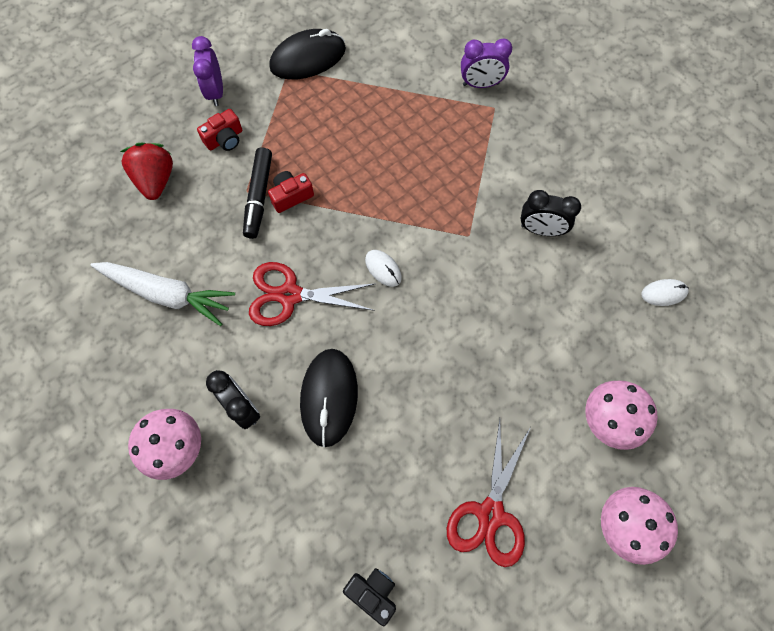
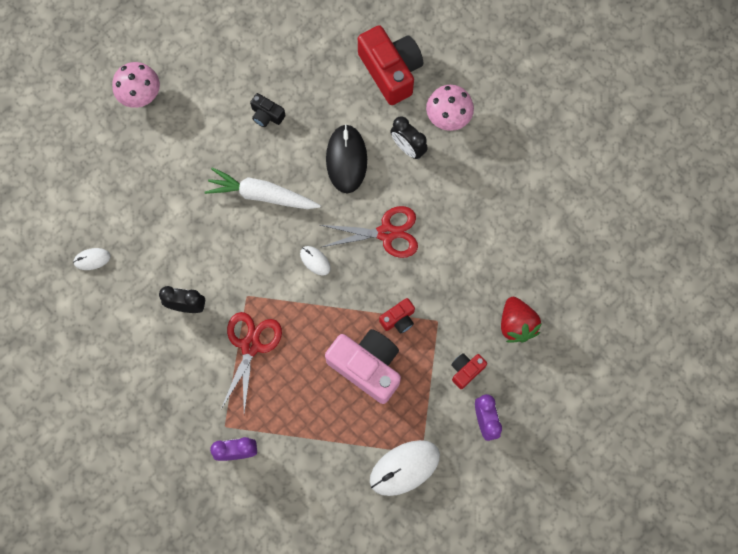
camera: 175 degrees right, 5 degrees up
white carrot [91,262,235,326] -> white carrot moved to [205,167,321,209]
black marker [243,147,272,239] -> none
black mouse [269,29,346,80] -> white mouse [370,440,440,496]
black camera [343,568,396,626] -> black camera moved to [250,93,286,127]
red scissors [447,419,531,567] -> red scissors moved to [221,312,282,413]
pink mushroom [585,380,658,450] -> none
none -> pink camera [325,329,401,404]
none -> red camera [358,25,423,105]

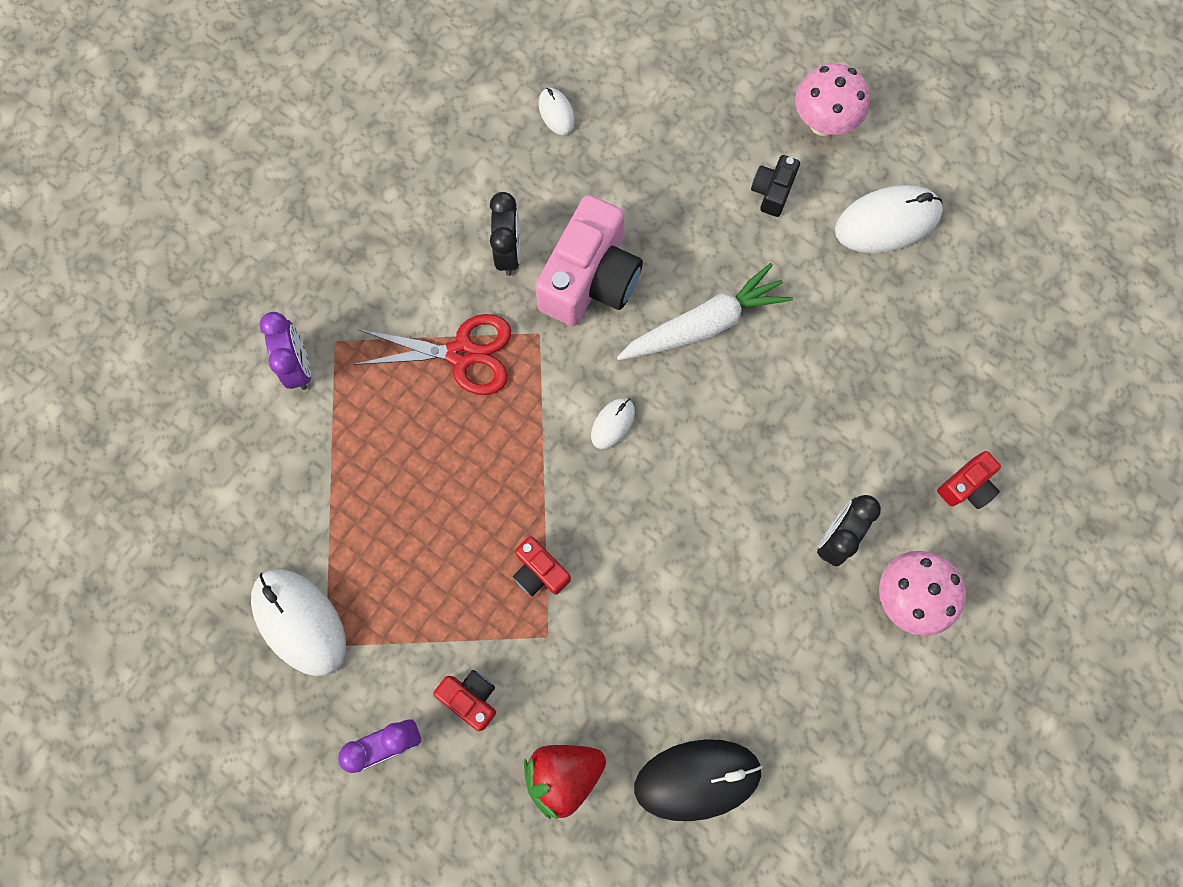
camera: 80 degrees right, 0 degrees up
white carrot [205,167,321,209] -> white carrot turned 60 degrees clockwise [617,263,793,360]
black camera [250,93,286,127] -> black camera moved to [751,155,800,217]
red scissors [321,206,418,258] -> none
pink camera [325,329,401,404] -> pink camera moved to [535,195,643,326]
black mouse [326,124,367,193] -> black mouse moved to [634,739,763,821]
red camera [358,25,423,105] -> red camera [937,451,1001,509], size x0.48
none -> white mouse [835,185,943,253]

